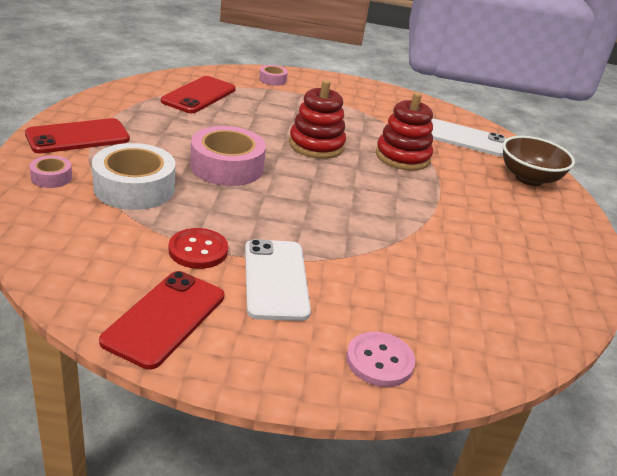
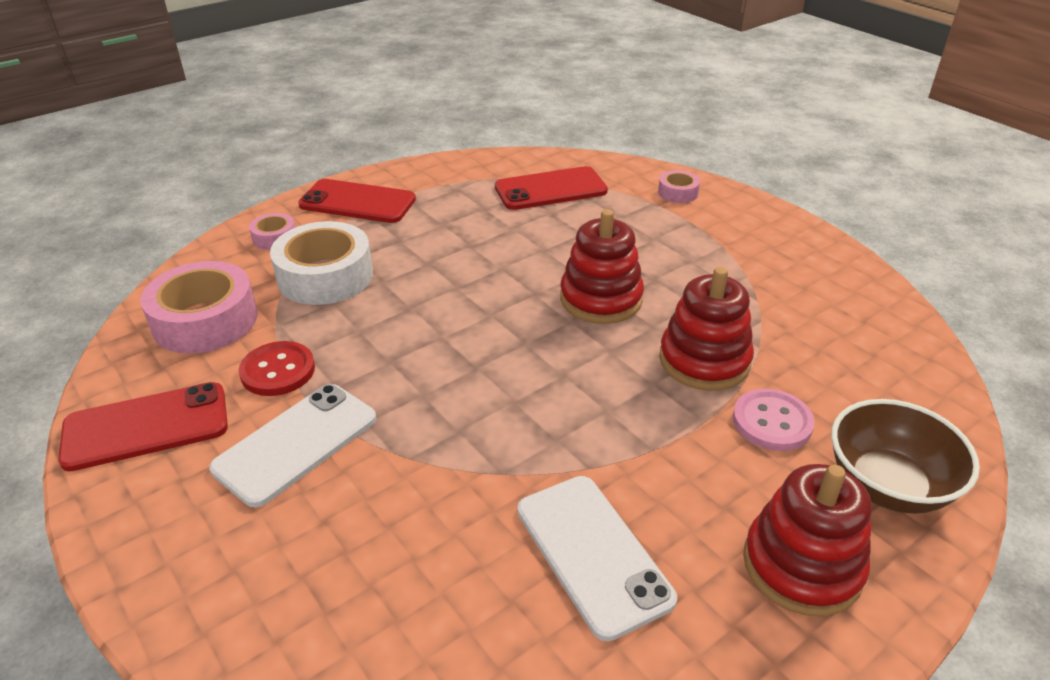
camera: 50 degrees right, 5 degrees up
pink tape [190,126,266,186] -> pink tape moved to [140,261,257,354]
pink button [346,332,415,387] -> pink button moved to [733,389,815,451]
white phone [431,119,506,156] -> white phone moved to [517,476,677,641]
none -> red stacking toy [743,464,872,617]

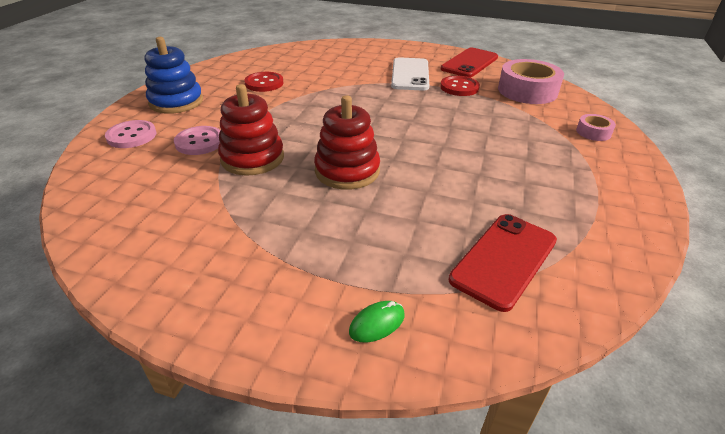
camera: 145 degrees right, 0 degrees up
white tape [270,221,373,305] -> none
red phone [298,179,416,223] -> none
white phone [517,476,677,641] -> red button [244,72,283,92]
pink tape [658,170,700,203] -> green mouse [349,301,405,343]
red stacking toy [743,464,872,617] -> blue stacking toy [144,37,203,114]
brown bowl [831,399,980,514] -> pink button [105,120,157,148]

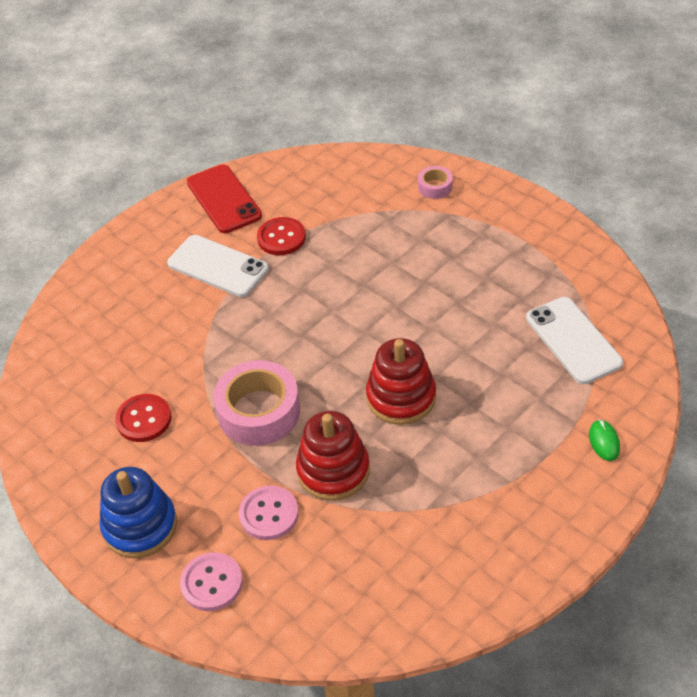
camera: 60 degrees left, 10 degrees up
red phone [449,214,557,312] -> white phone [526,297,623,384]
pink tape [498,59,564,104] -> pink tape moved to [213,360,300,446]

